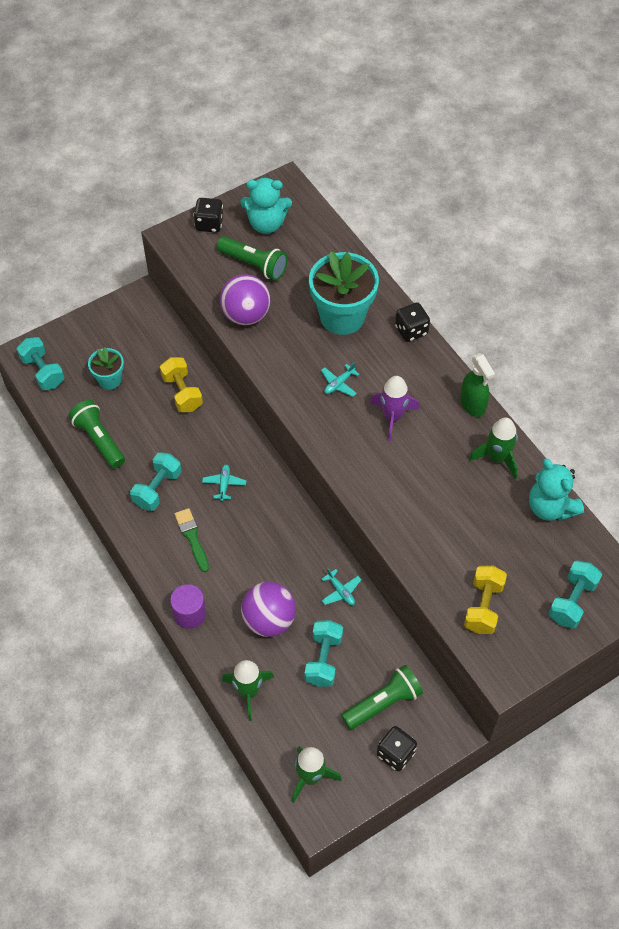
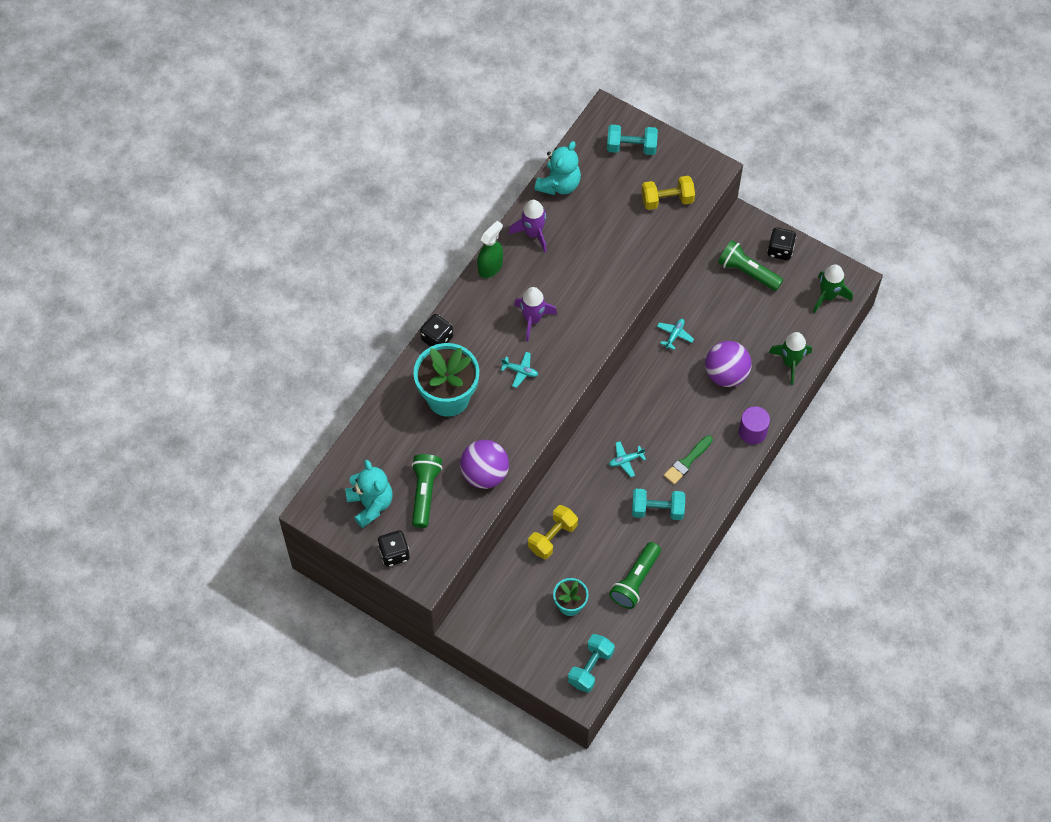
camera: 115 degrees left, 5 degrees up
turquoise dumbbell [304,620,343,687] -> none
green rocket [469,417,518,479] -> purple rocket [509,200,547,252]

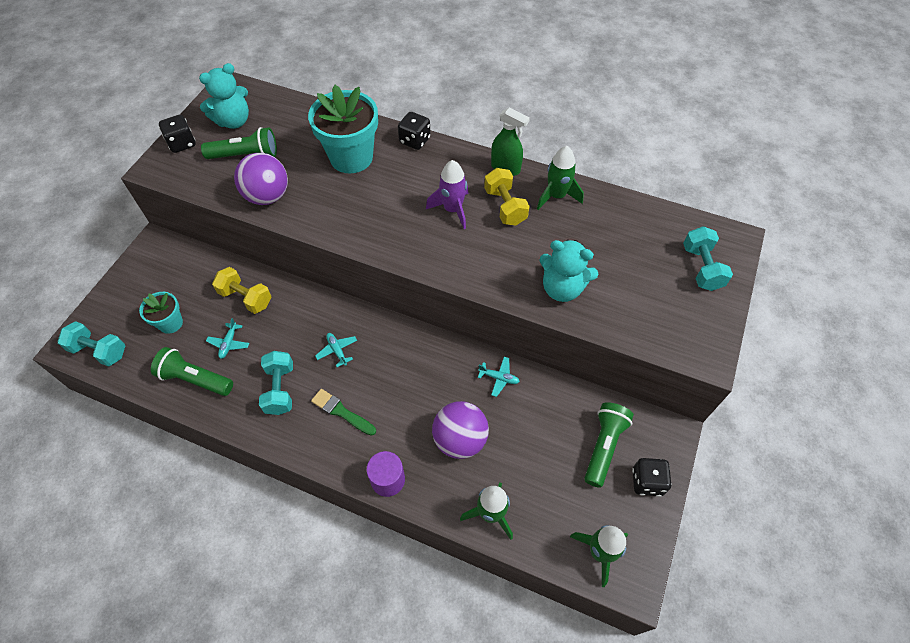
camera: 80 degrees right, 5 degrees down
turquoise plane [501,352,538,388] -> turquoise plane moved to [206,318,249,359]
purple rocket [509,200,547,252] -> green rocket [537,146,584,210]
turquoise teddy bear [535,141,581,195] -> turquoise teddy bear moved to [540,240,598,302]
yellow dumbbell [641,176,695,210] -> yellow dumbbell moved to [484,168,530,225]

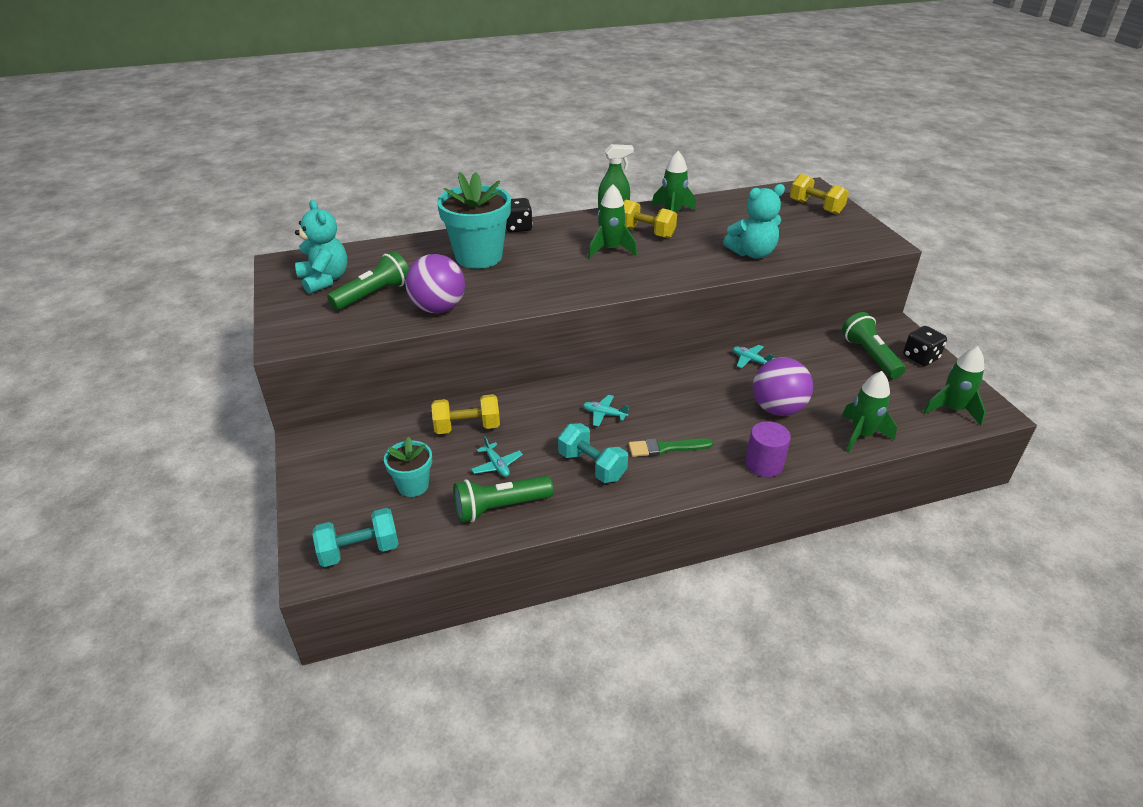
camera: 40 degrees left, 20 degrees down
black dice [159,115,196,153] -> none
turquoise teddy bear [199,63,249,129] -> turquoise teddy bear turned 45 degrees counterclockwise [295,200,348,294]
purple rocket [426,160,469,229] -> green rocket [588,184,637,259]
turquoise plane [478,357,520,397] -> turquoise plane turned 120 degrees counterclockwise [733,345,774,368]
turquoise dumbbell [683,226,733,291] -> yellow dumbbell [790,174,849,215]

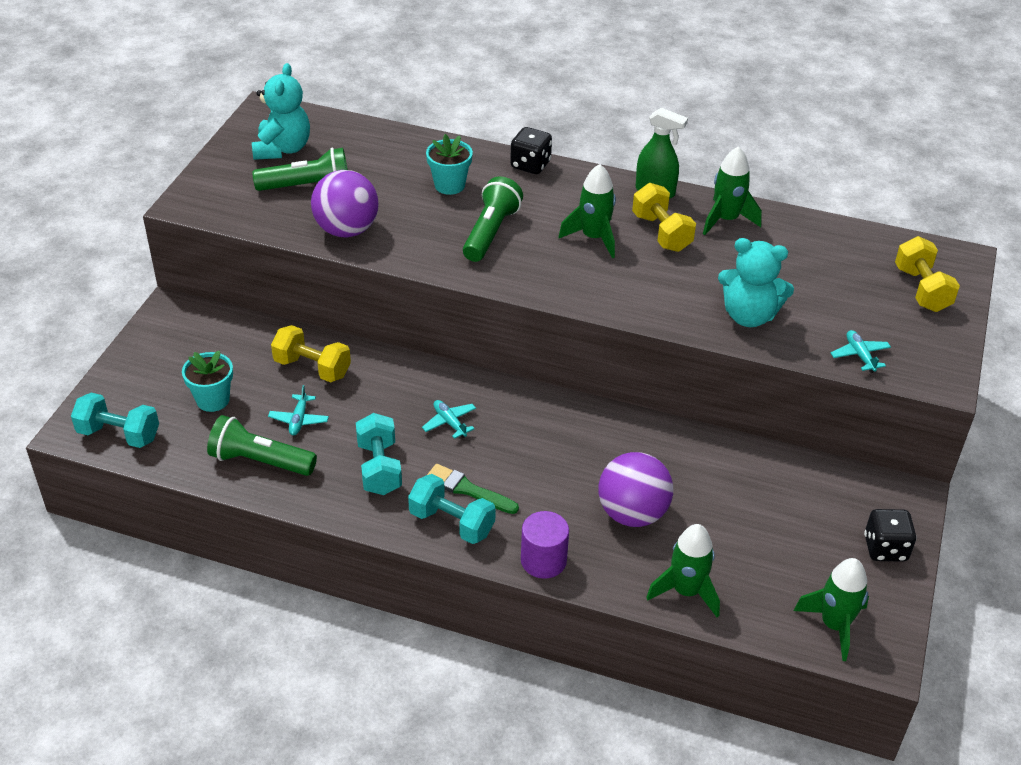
camera: 35 degrees right, 5 degrees up
turquoise flower pot [437,172,511,269] -> turquoise flower pot [426,134,473,195], size x0.53
turquoise plane [733,345,774,368] -> turquoise plane moved to [831,330,891,373]
green flashlight [842,312,906,379] -> green flashlight moved to [463,176,523,262]
none -> turquoise dumbbell [408,474,496,544]

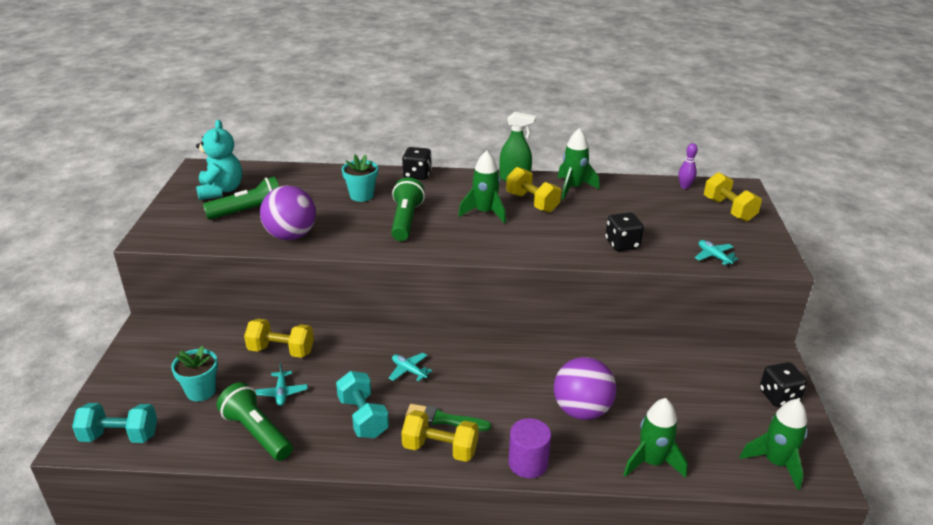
camera: 15 degrees left, 10 degrees down
green flashlight [207,415,317,476] -> green flashlight turned 45 degrees clockwise [217,382,293,461]
turquoise dumbbell [408,474,496,544] -> yellow dumbbell [401,410,479,462]
turquoise teddy bear [718,238,794,327] -> black dice [605,212,644,251]
none -> purple bowling pin [678,143,698,189]

